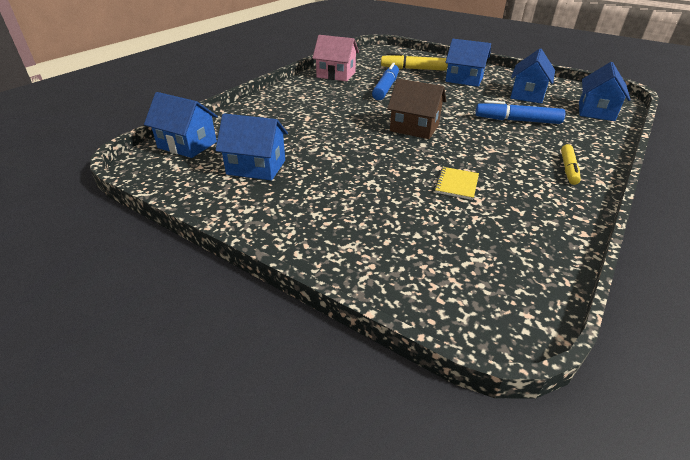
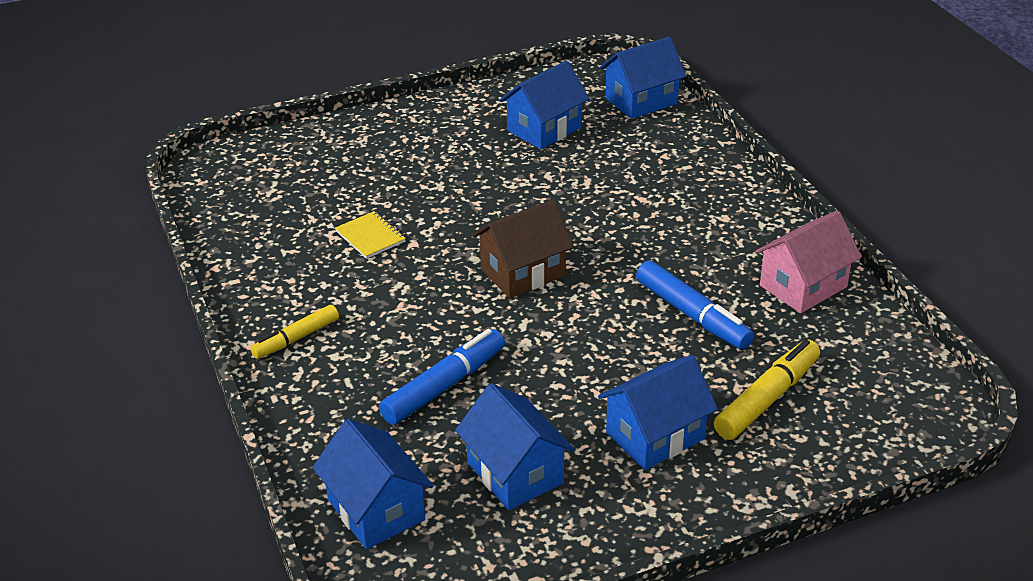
camera: 125 degrees right, 0 degrees up
yellow marker [561,144,581,185] -> yellow marker turned 90 degrees counterclockwise [251,305,339,359]

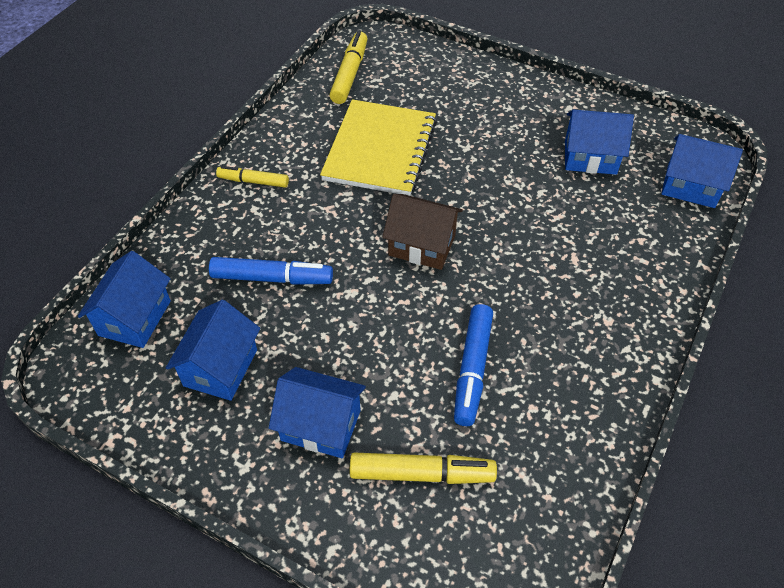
camera: 50 degrees right, 15 degrees up
yellow notebook [335,211,406,259] -> yellow notebook [320,99,437,196], size x2.42
pink house [755,210,862,313] -> none
none -> yellow marker [329,31,367,104]

